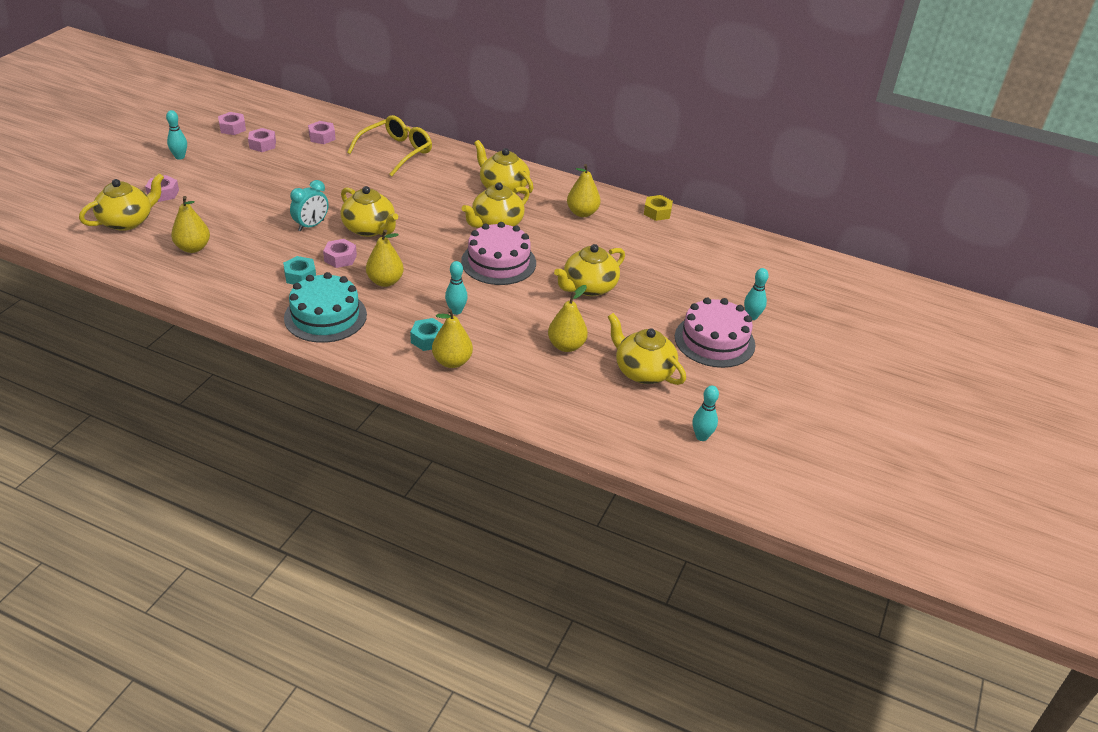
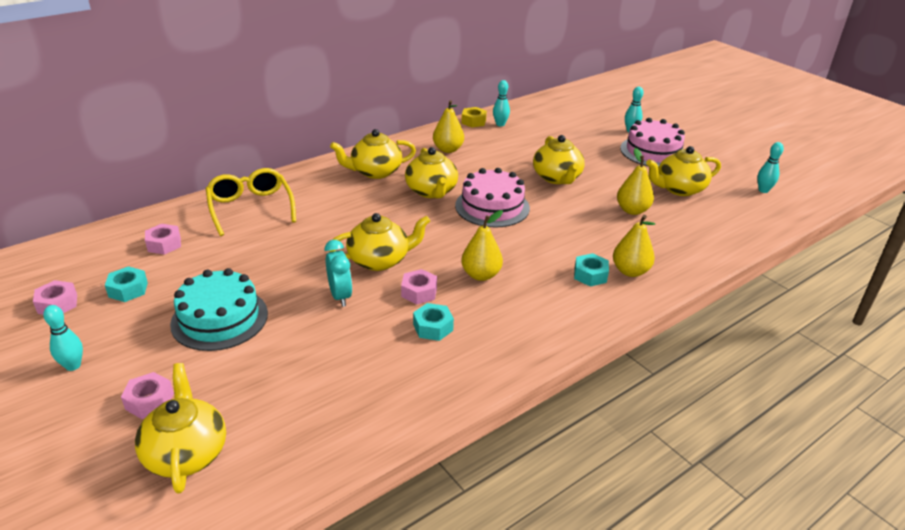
camera: 60 degrees left, 5 degrees down
yellow pear [171,196,210,253] -> none
pink nut [248,128,276,152] -> turquoise nut [105,266,148,302]
turquoise cake [284,272,367,343] -> turquoise cake moved to [170,268,268,351]
turquoise bowling pin [445,261,468,315] -> turquoise bowling pin moved to [493,80,510,127]

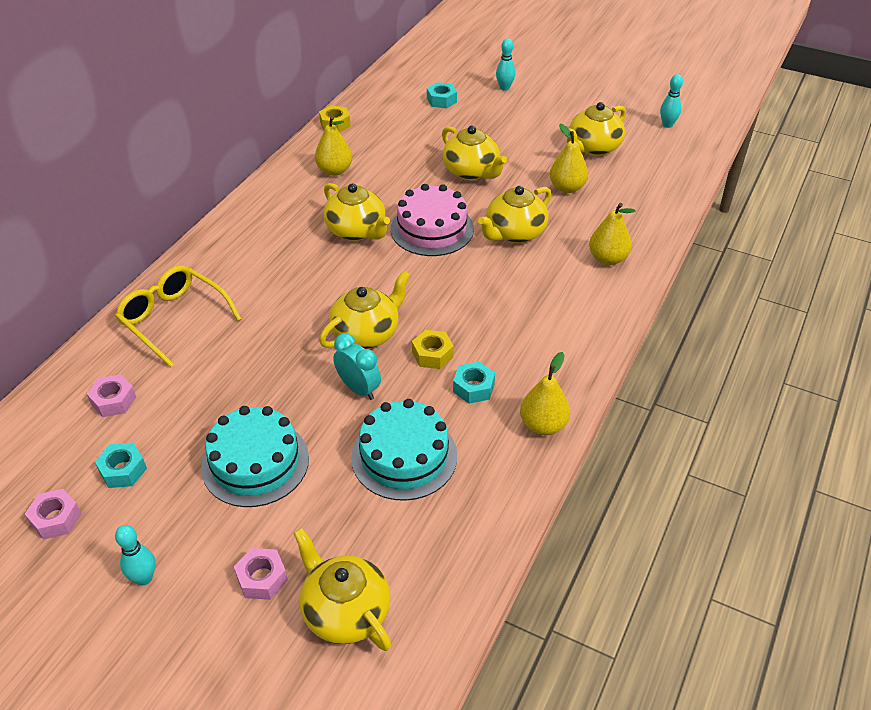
camera: 25 degrees left, 10 degrees up
yellow teapot [330,129,416,179] -> yellow teapot moved to [478,186,551,243]
pink nut [401,269,437,304] -> yellow nut [412,330,454,369]
yellow pear [461,210,503,281] -> yellow pear moved to [520,352,570,435]
turquoise bowling pin [493,80,510,127] -> none
turquoise nut [574,253,609,287] -> turquoise nut moved to [427,82,457,109]
pink cake [620,118,685,167] -> none
none -> turquoise cake [351,399,457,501]

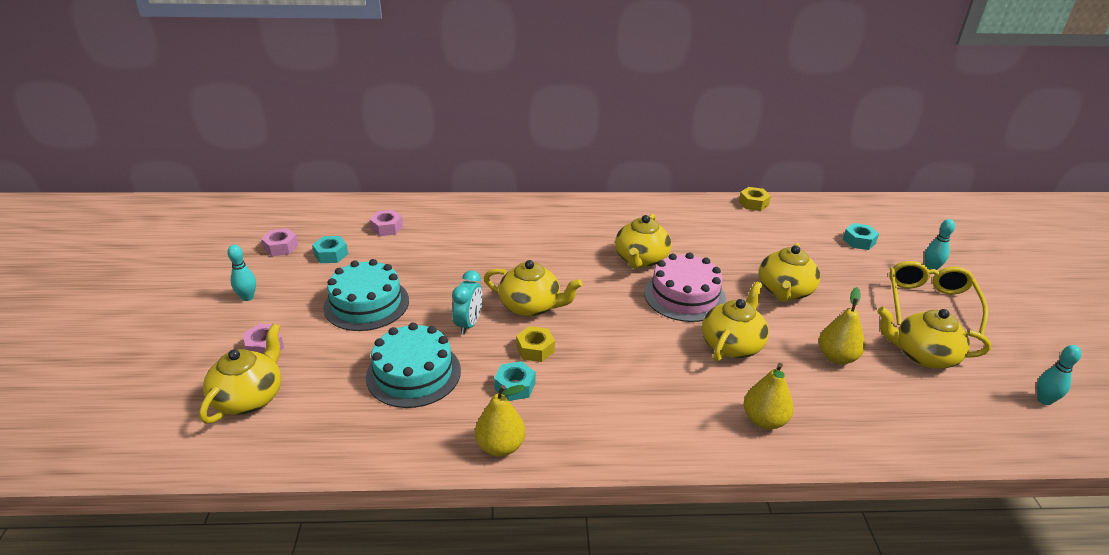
camera: 60 degrees right, 10 degrees down
yellow glasses [115,265,242,367] -> yellow glasses moved to [889,261,988,335]
yellow pear [315,116,352,176] -> none
yellow teapot [478,186,551,243] -> yellow teapot turned 105 degrees clockwise [702,281,769,362]

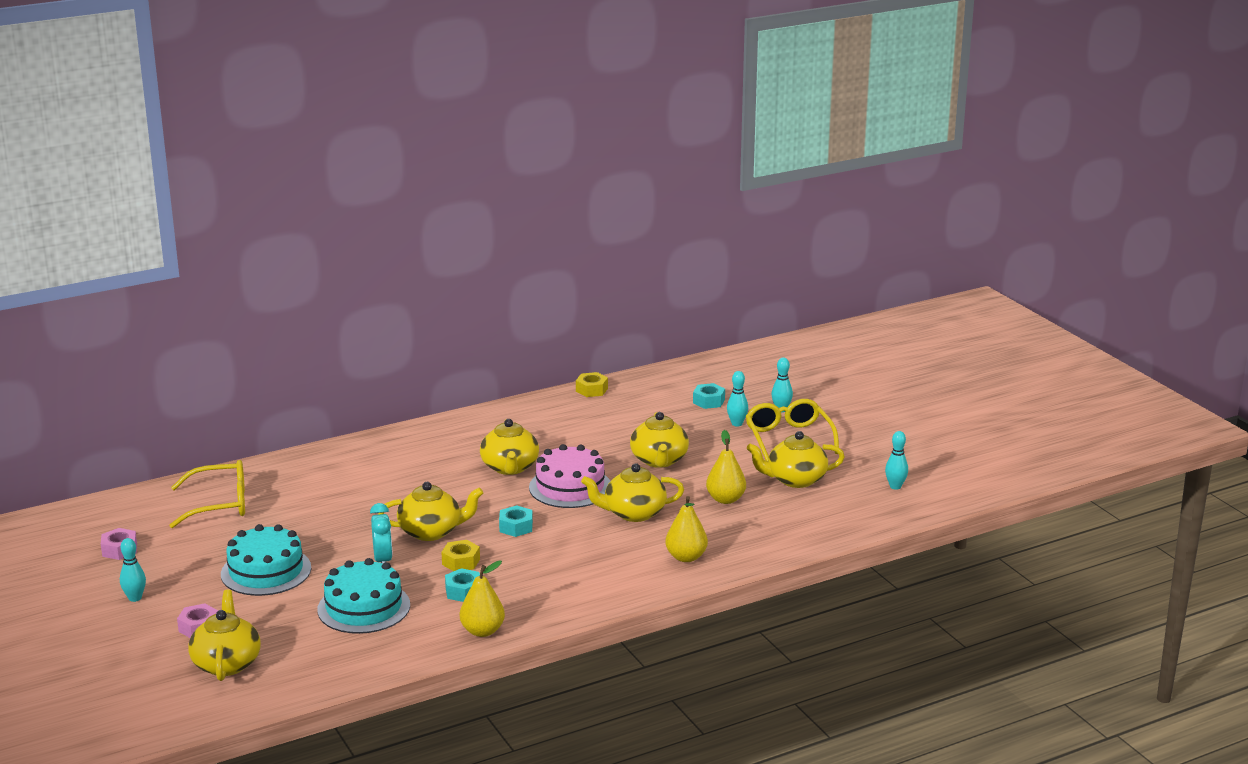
camera: 25 degrees left, 10 degrees down
turquoise nut [312,236,348,263] -> turquoise nut moved to [499,505,533,537]
pink nut [369,210,403,236] -> yellow glasses [169,460,245,528]
yellow teapot [702,281,769,362] -> yellow teapot turned 105 degrees counterclockwise [581,463,684,522]
none -> turquoise bowling pin [727,371,748,427]

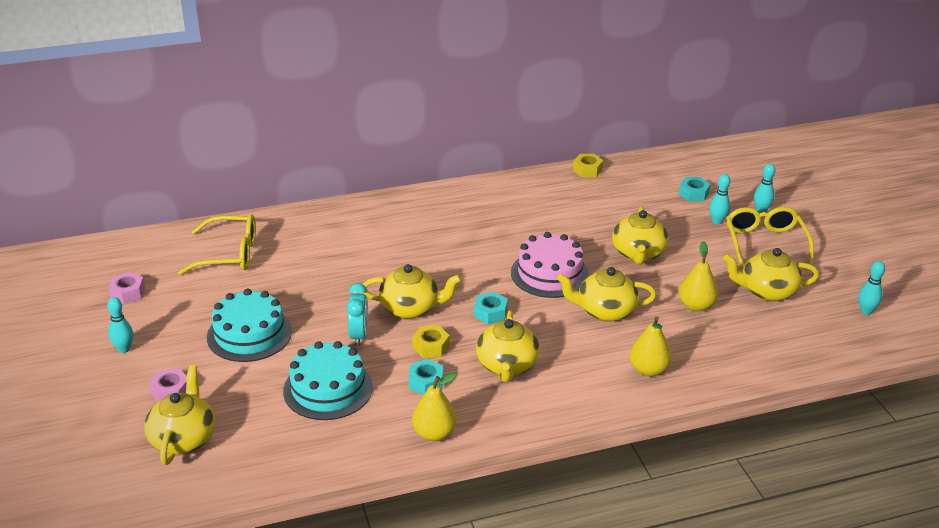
camera: 10 degrees right, 10 degrees up
yellow teapot [480,419,539,475] -> yellow teapot moved to [476,310,540,382]

